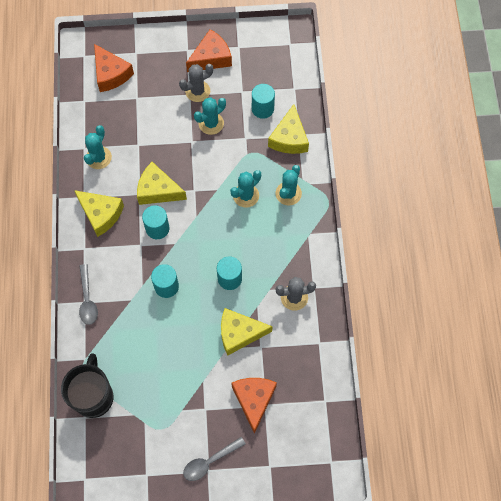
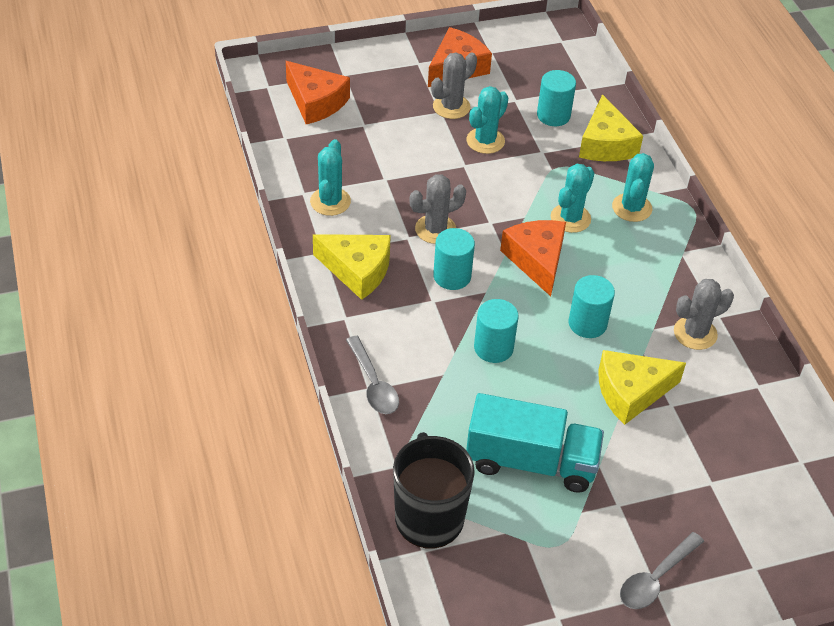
camera: 15 degrees left, 20 degrees down
yellow cheese [137,162,187,205] -> grey cactus [410,174,466,244]
orange cheese [231,378,277,434] -> orange cheese moved to [500,220,566,296]
none -> turquoise truck [466,393,604,493]

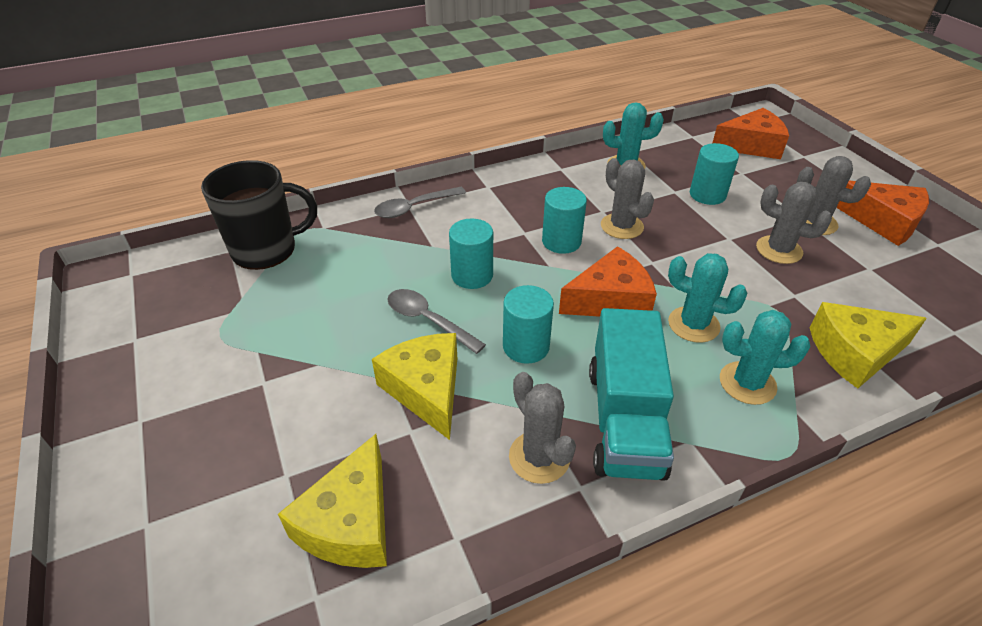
camera: 85 degrees right, 5 degrees down
orange cheese [286,61,350,124] -> orange cheese turned 135 degrees counterclockwise [713,108,789,159]
yellow cheese [313,234,391,300] -> yellow cheese moved to [278,434,387,568]
turquoise cactus [466,86,508,154] -> grey cactus [756,182,832,264]
turquoise truck [466,393,604,493] -> turquoise truck moved to [589,308,674,481]
turquoise cylinder [537,70,576,126] -> turquoise cylinder moved to [690,143,739,205]
grey spoon [620,532,704,609] -> grey spoon moved to [387,289,486,354]

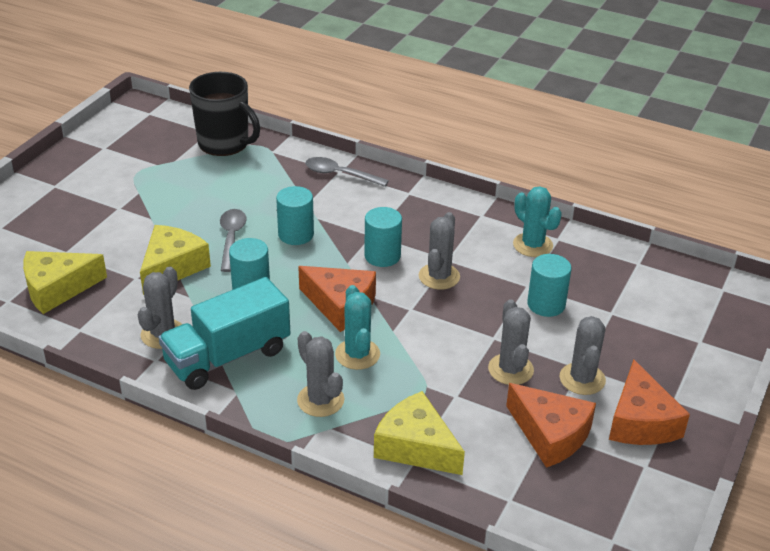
camera: 50 degrees right, 5 degrees down
orange cheese [713,108,789,159] -> orange cheese moved to [506,383,596,468]
turquoise cactus [720,310,811,405] -> grey cactus [297,331,344,417]

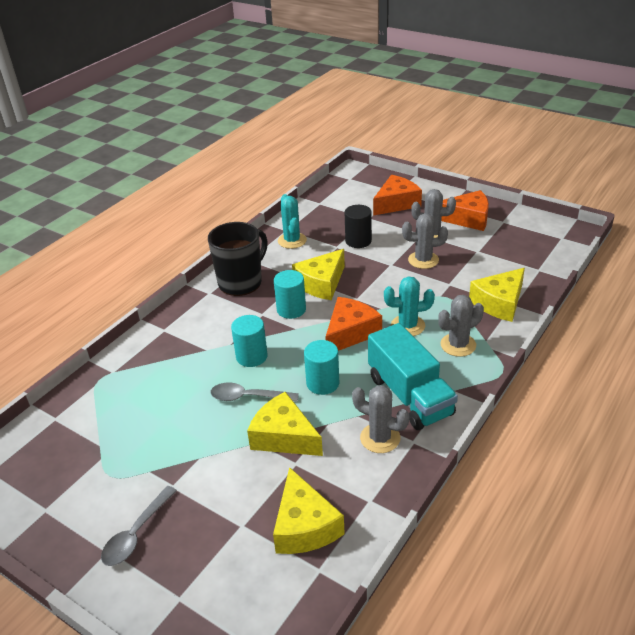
camera: 80 degrees left, 0 degrees up
black mug [189,72,260,156] -> black mug moved to [208,222,268,296]
grey spoon [305,157,389,187] -> grey spoon moved to [101,486,177,566]
grey cactus [419,212,460,290] -> yellow cheese [292,249,345,300]
orange cheese [506,383,596,468] -> orange cheese moved to [373,175,422,216]
turquoise cactus [513,186,562,257] -> turquoise cactus turned 75 degrees counterclockwise [278,194,307,249]
turquoise cylinder [527,254,572,317] -> black cylinder [345,205,372,248]

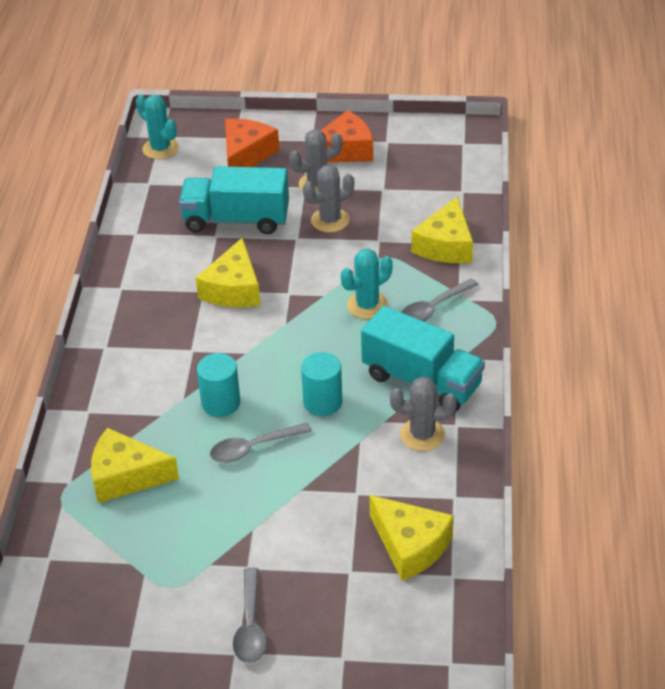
camera: 30 degrees left, 5 degrees up
black mug [208,222,268,296] -> none
yellow cheese [247,392,323,456] -> yellow cheese moved to [91,428,179,503]
turquoise cylinder [274,270,306,319] -> none
turquoise cactus [278,194,307,249] -> turquoise cactus moved to [136,95,179,159]
orange cheese [325,297,382,351] -> none
black cylinder [345,205,372,248] -> turquoise truck [179,166,289,234]
grey cactus [438,295,484,357] -> grey spoon [401,278,479,321]

